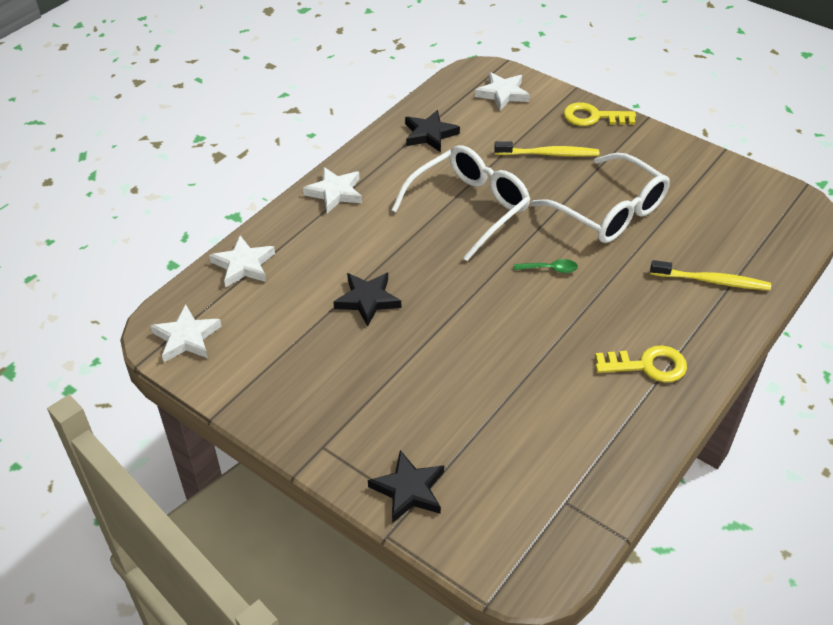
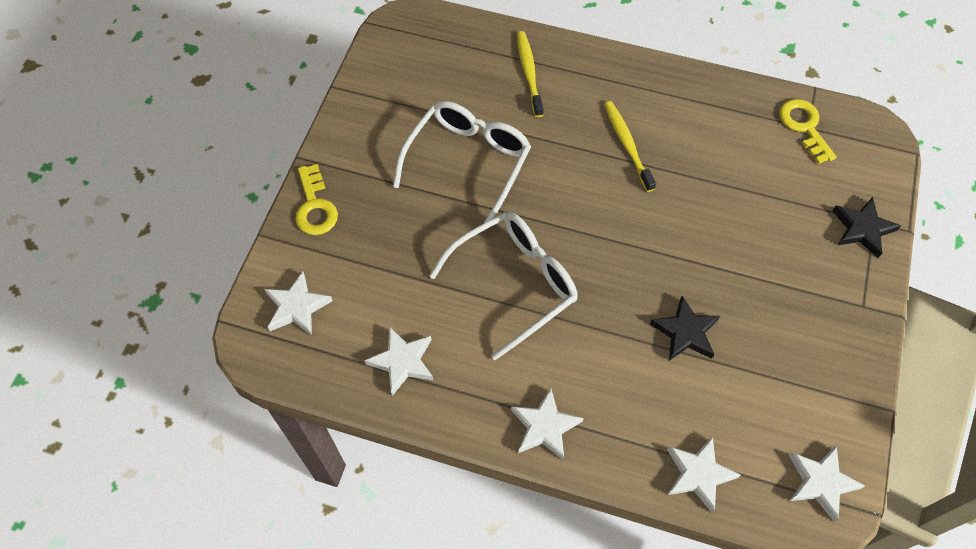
camera: 110 degrees left, 15 degrees up
white glasses [391,145,530,261] -> white glasses turned 120 degrees clockwise [429,212,578,360]
black star [405,110,460,152] -> white star [364,326,433,396]
yellow toothbrush [494,141,599,157] -> yellow toothbrush moved to [604,101,656,192]
green spoon [514,259,578,273] -> none
yellow key [595,345,687,382] -> yellow key moved to [779,99,837,164]

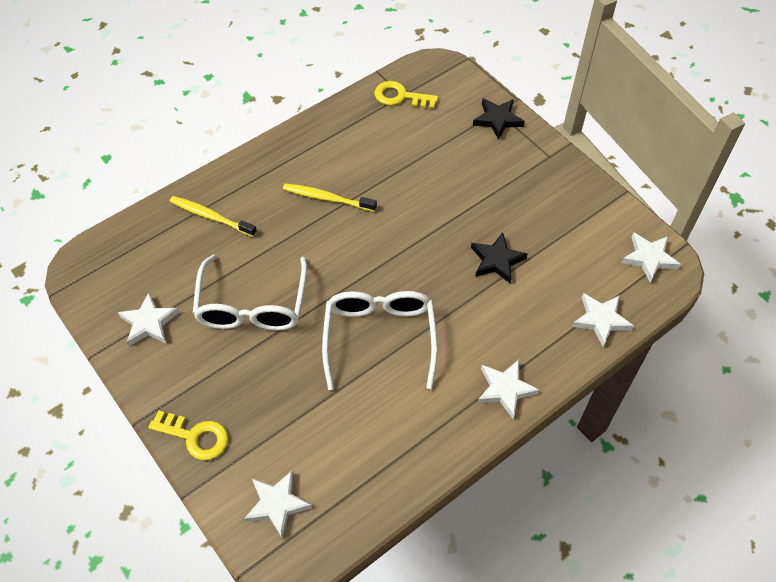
camera: 55 degrees left, 5 degrees down
white star [364,326,433,396] -> white star moved to [118,293,179,346]
white glasses [393,101,531,224] -> white glasses turned 150 degrees counterclockwise [192,254,307,331]

